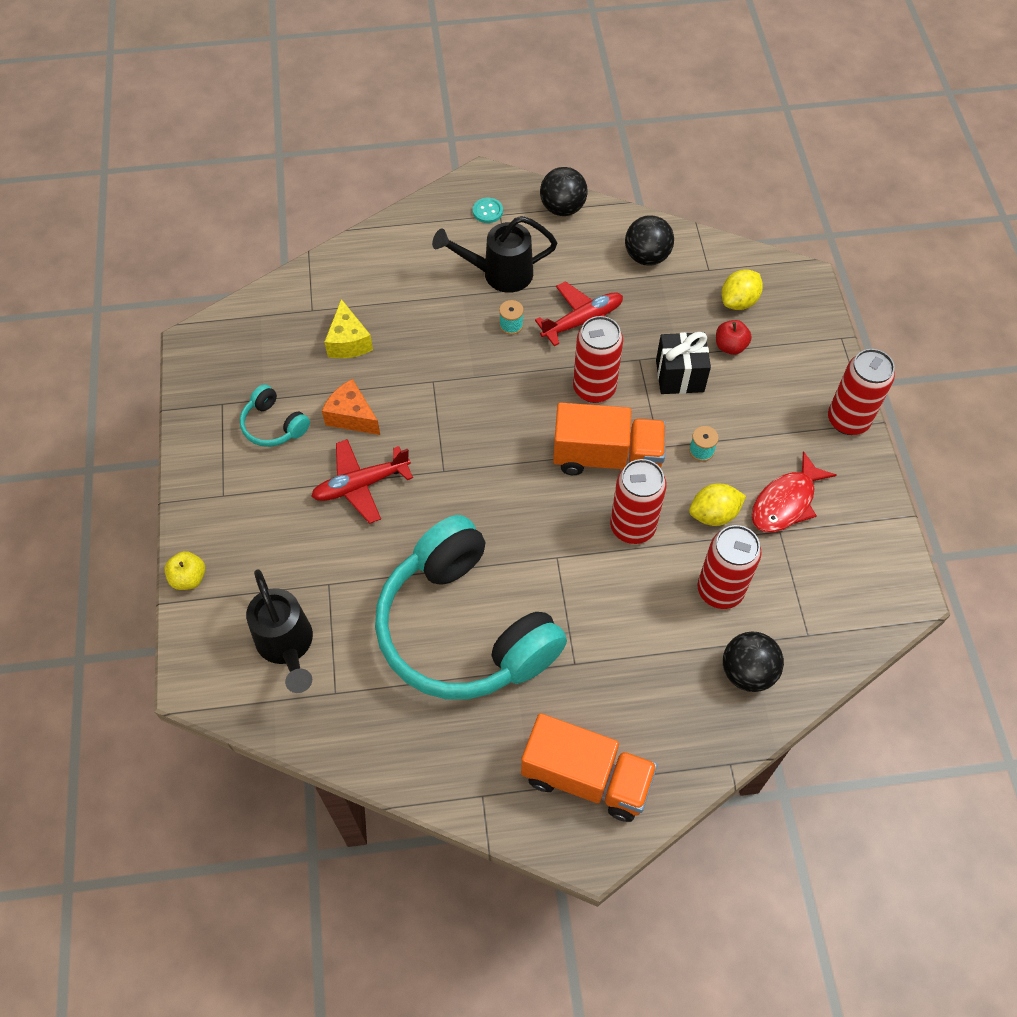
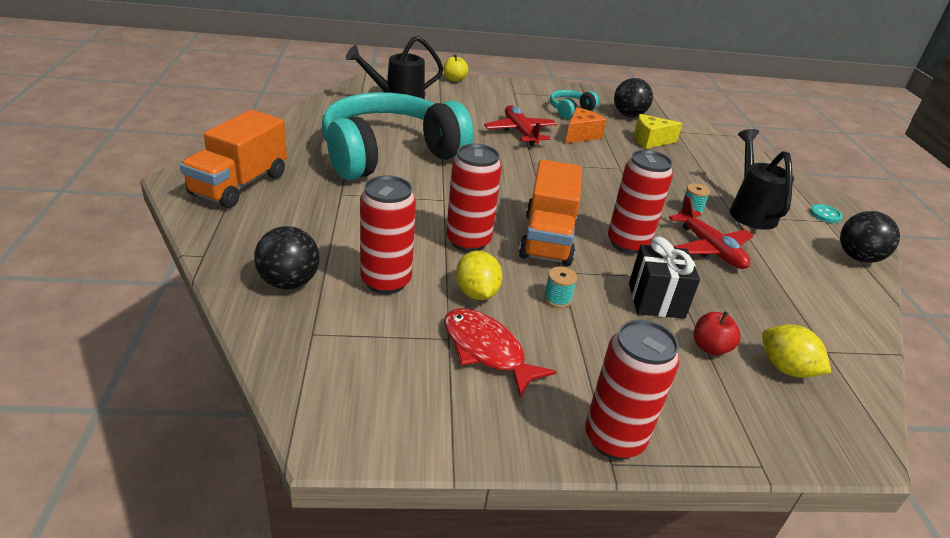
camera: 90 degrees right, 25 degrees down
black ball [625,215,674,266] -> black ball moved to [614,78,653,117]

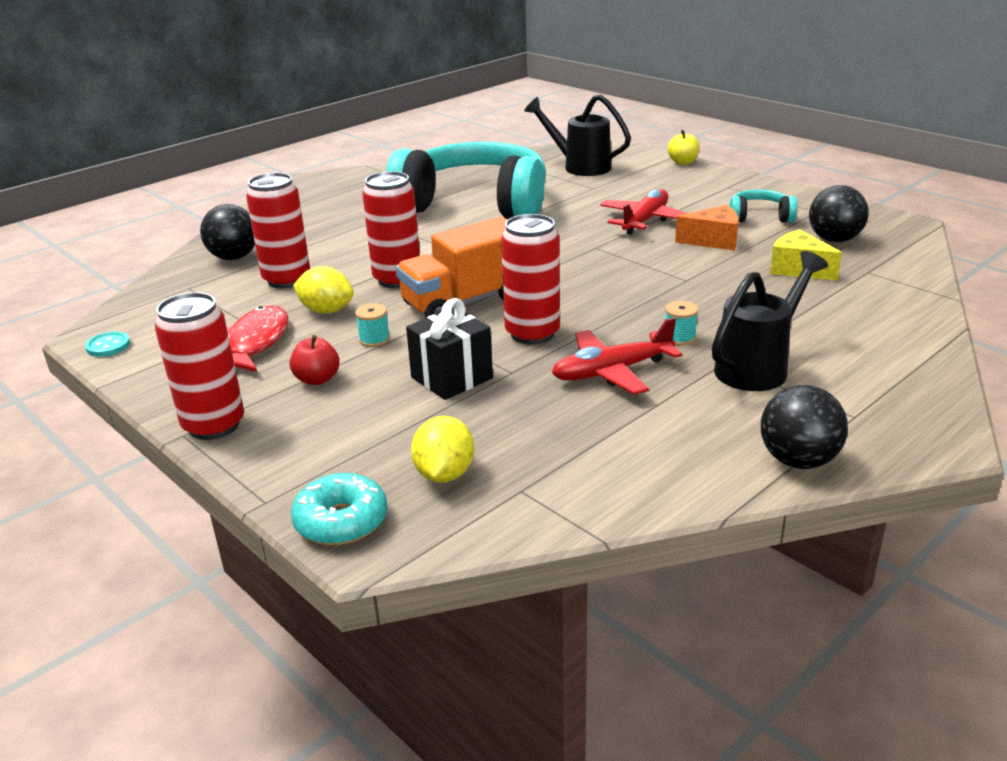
camera: 55 degrees right, 5 degrees down
orange truck [180,110,287,208] -> none
yellow lemon [456,251,503,300] -> yellow lemon turned 75 degrees clockwise [293,266,354,314]
red plane [669,195,753,269] -> red plane turned 45 degrees clockwise [552,317,682,395]
red apple [694,311,741,355] -> red apple moved to [290,335,340,385]
turquoise button [810,204,843,223] -> turquoise button moved to [85,332,130,357]
none -> turquoise donut [291,473,388,545]

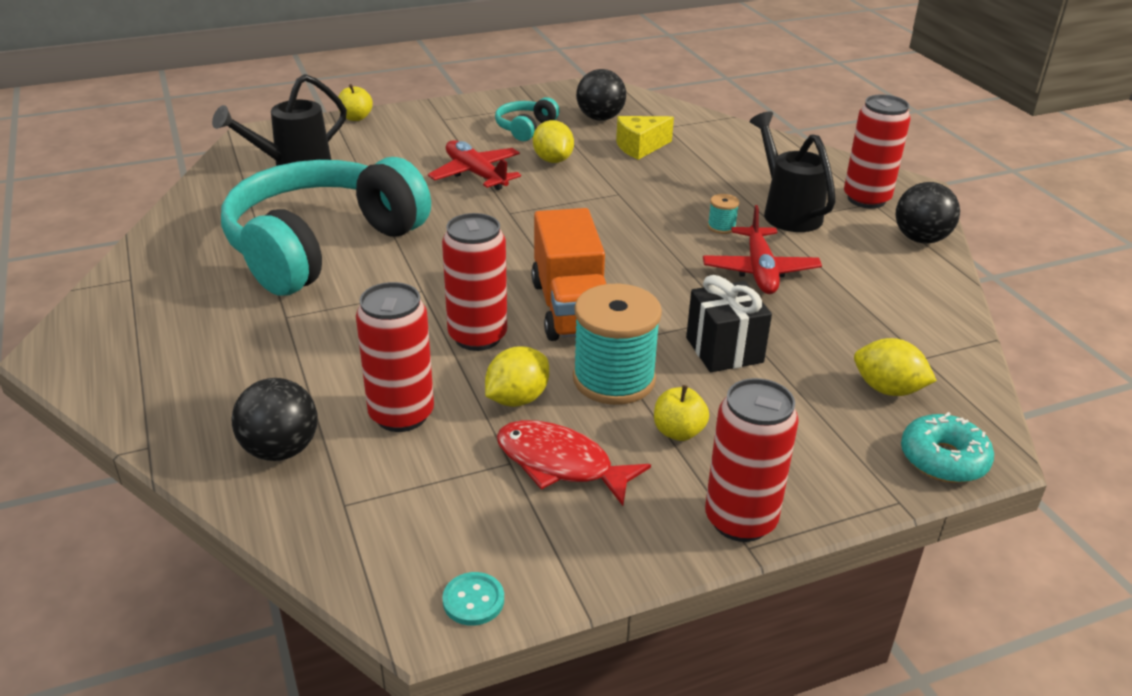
camera: 70 degrees left, 5 degrees up
red apple [290,335,340,385] -> yellow apple [654,385,709,441]
turquoise spool [355,303,390,347] -> turquoise spool [573,284,662,405], size x2.35
red can [501,214,560,345] -> red can moved to [844,94,911,209]
orange cheese [675,205,739,251] -> yellow lemon [533,120,574,163]

